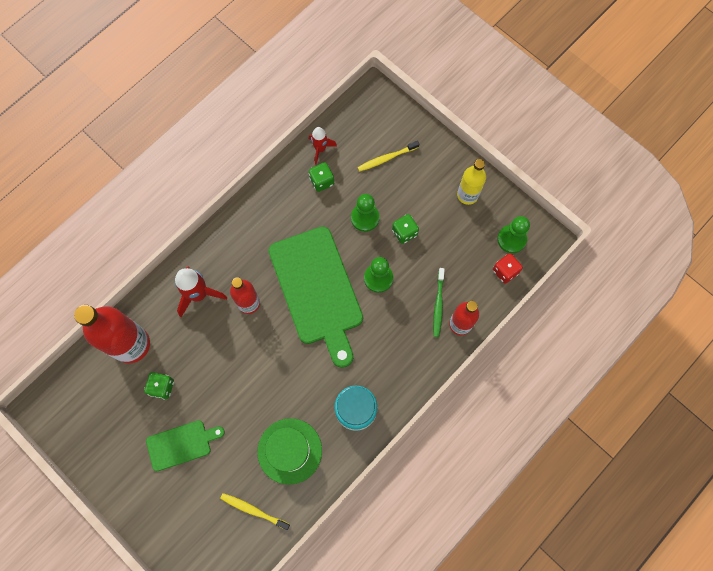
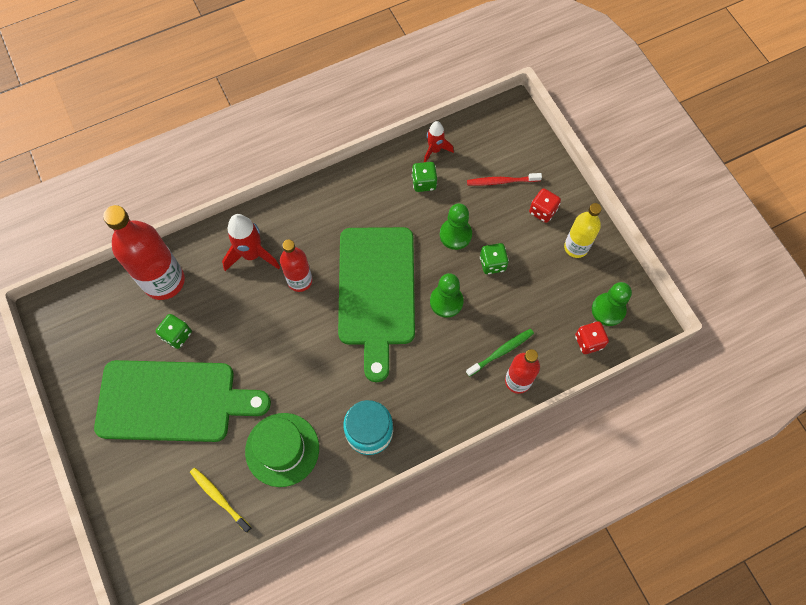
camera: 20 degrees right, 5 degrees down
green cutting board [146,420,225,471] -> green cutting board [94,360,271,442], size x1.97
yellow toothbrush [357,141,419,172] -> red toothbrush [467,173,542,186]
green toothbrush [433,268,445,337] -> green toothbrush turned 150 degrees counterclockwise [466,329,534,377]
none -> red dice [529,188,561,223]

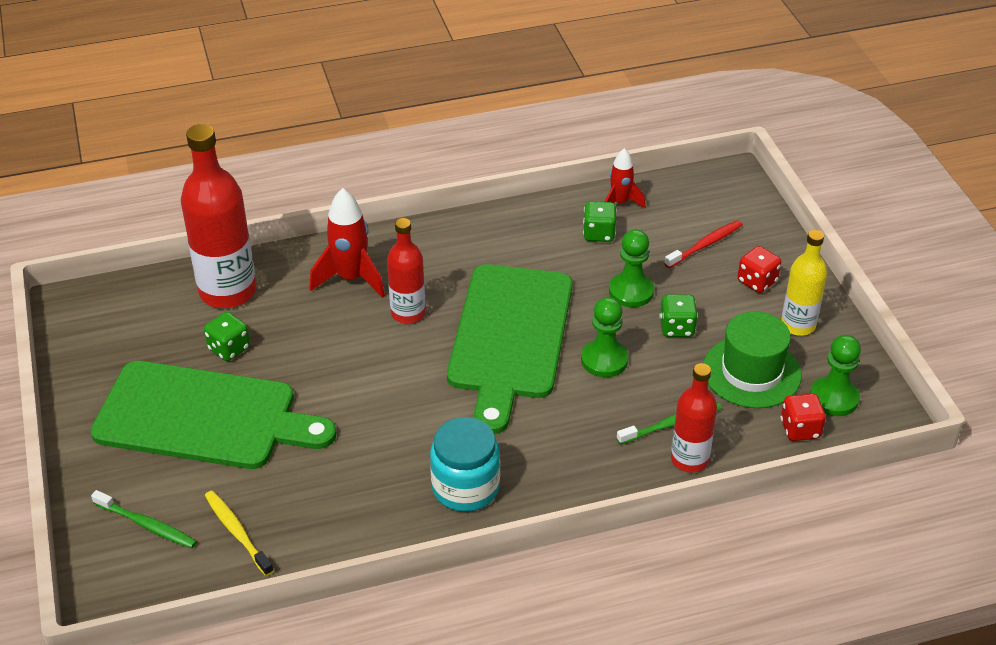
camera: 10 degrees right, 25 degrees down
green hat [245,413,319,487] -> green hat moved to [703,311,801,408]
red toothbrush [467,173,542,186] -> red toothbrush turned 135 degrees clockwise [664,220,743,268]
none -> green toothbrush [91,490,197,548]

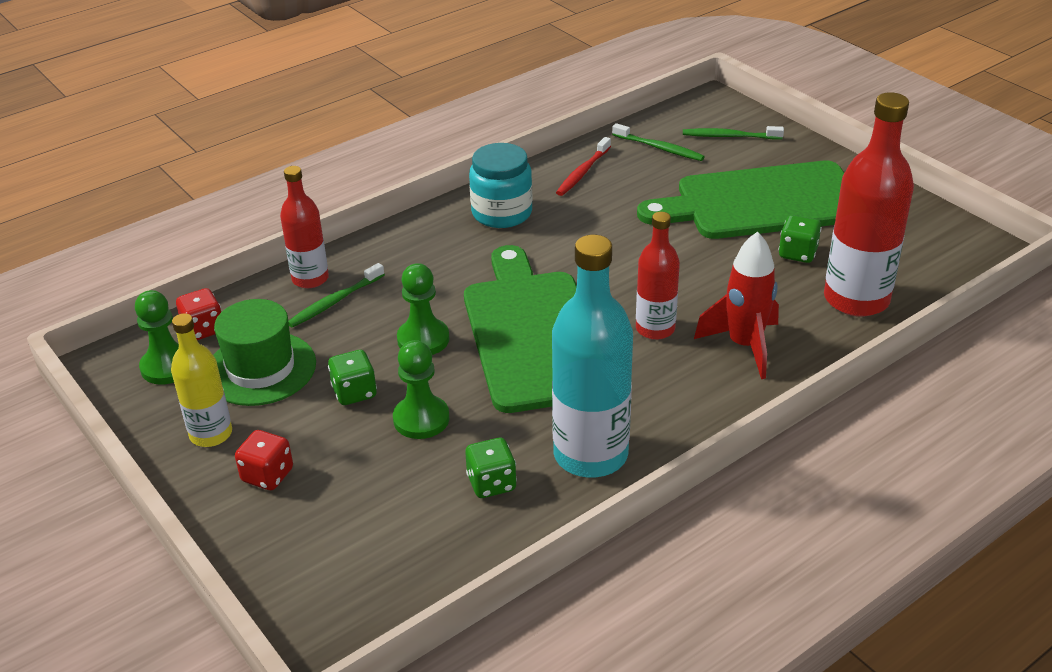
camera: 160 degrees right, 5 degrees down
yellow toothbrush [205,491,274,576] -> green toothbrush [612,123,705,161]
red rocket [605,148,645,208] -> none
red toothbrush [664,220,743,268] -> red toothbrush moved to [556,137,611,196]
none -> turquoise bottle [552,235,633,477]

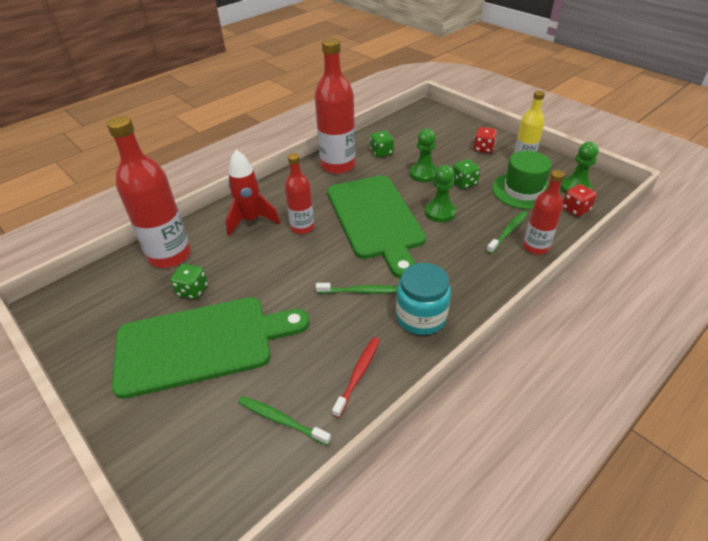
camera: 175 degrees right, 5 degrees up
turquoise bottle [552,235,633,477] -> red bottle [315,38,356,174]
green toothbrush [683,126,784,139] -> green toothbrush moved to [316,283,397,294]

